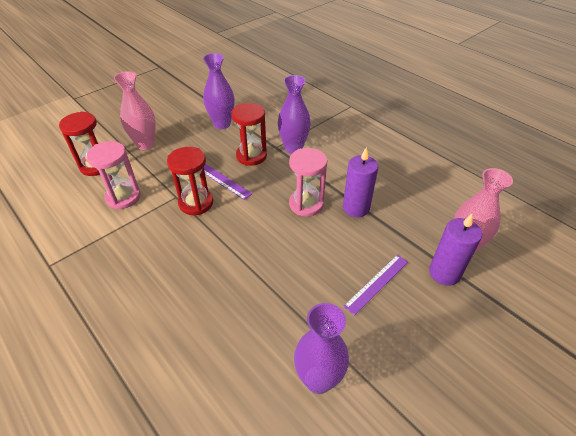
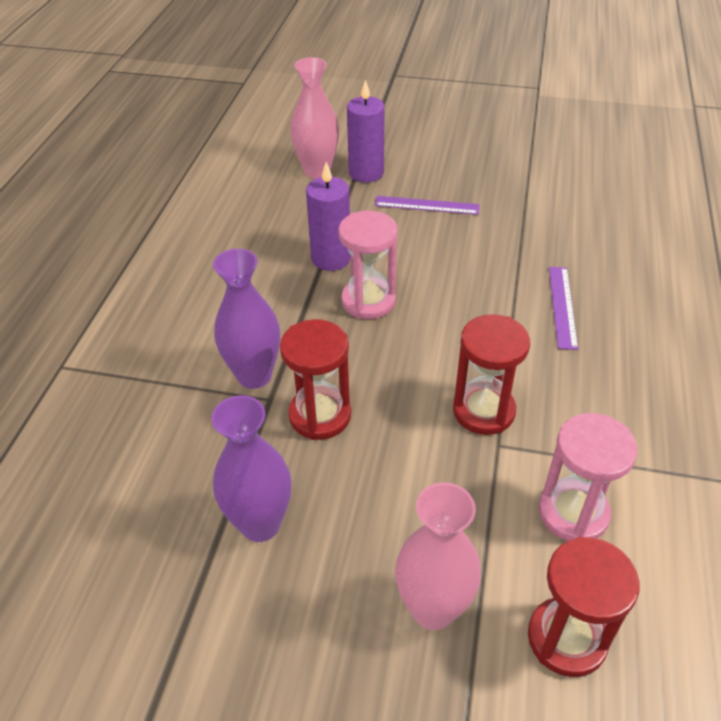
camera: 125 degrees left, 0 degrees up
purple ruler [204,164,252,200] -> purple ruler moved to [549,267,578,350]
purple vase [294,303,349,394] -> none

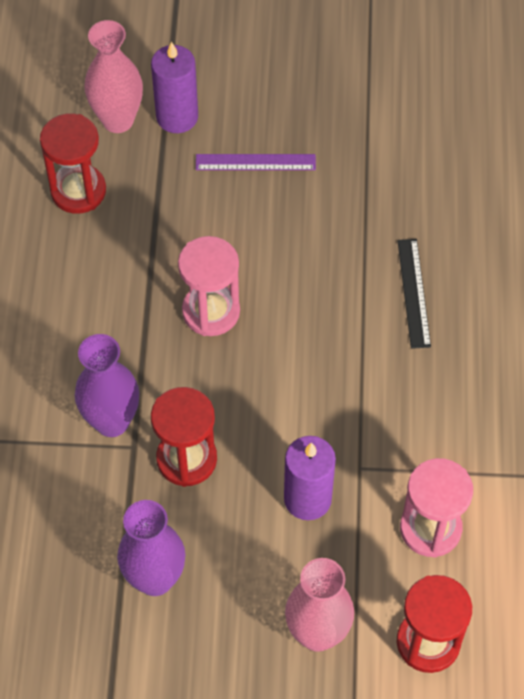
camera: 10 degrees left, 15 degrees up
purple candle [306,162,351,271] -> purple candle moved to [284,436,336,520]
red hourglass [453,314,530,435] -> red hourglass moved to [40,113,106,214]
purple ruler [549,267,578,350] -> black ruler [398,239,431,349]

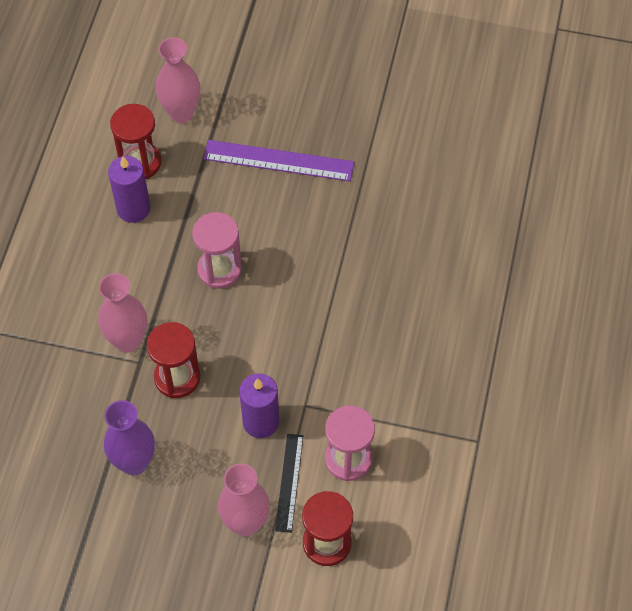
camera: 10 degrees right, 0 degrees up
purple vase [75,334,139,437] -> pink vase [98,273,147,353]
purple candle [151,42,198,133] -> purple candle moved to [108,156,150,223]
purple ruler [196,154,316,170] -> purple ruler [203,140,354,181], size x1.61
black ruler [398,239,431,349] -> black ruler moved to [275,434,303,533]

